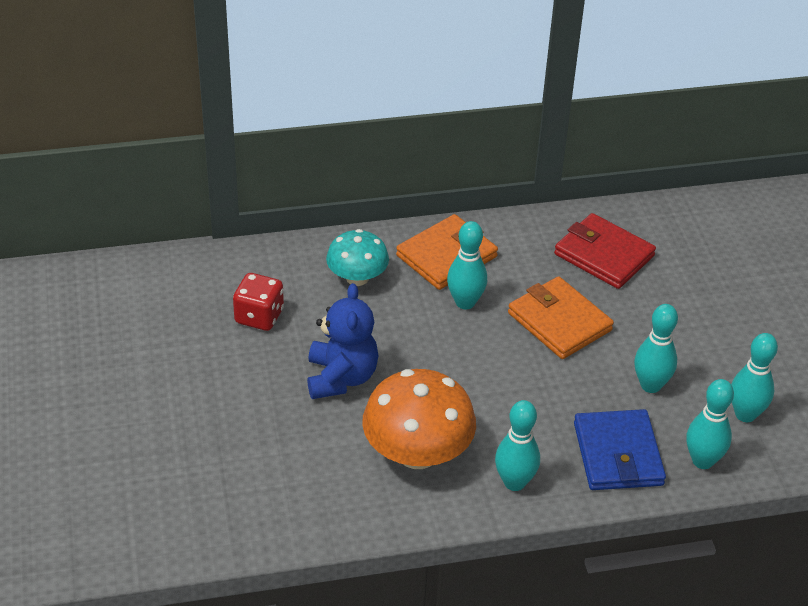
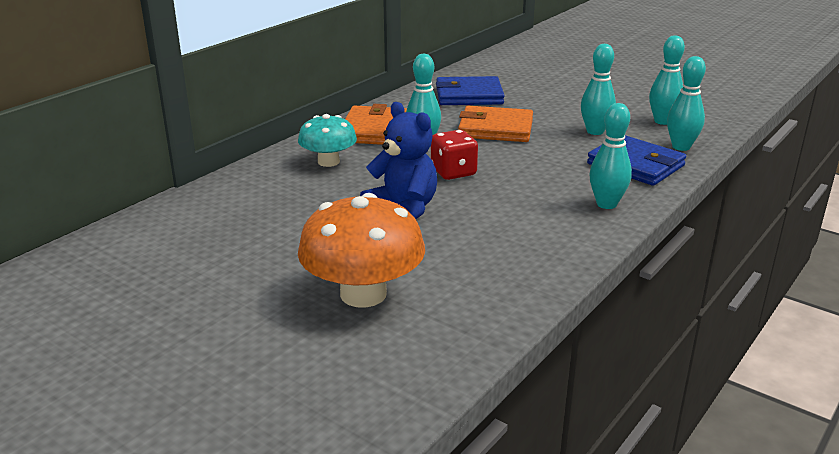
camera: 40 degrees left, 15 degrees down
red dice [233,273,284,331] -> red dice moved to [431,130,478,180]
orange mushroom [362,369,476,469] -> orange mushroom moved to [298,193,425,308]
red wallet [554,213,656,289] -> blue wallet [436,76,505,105]

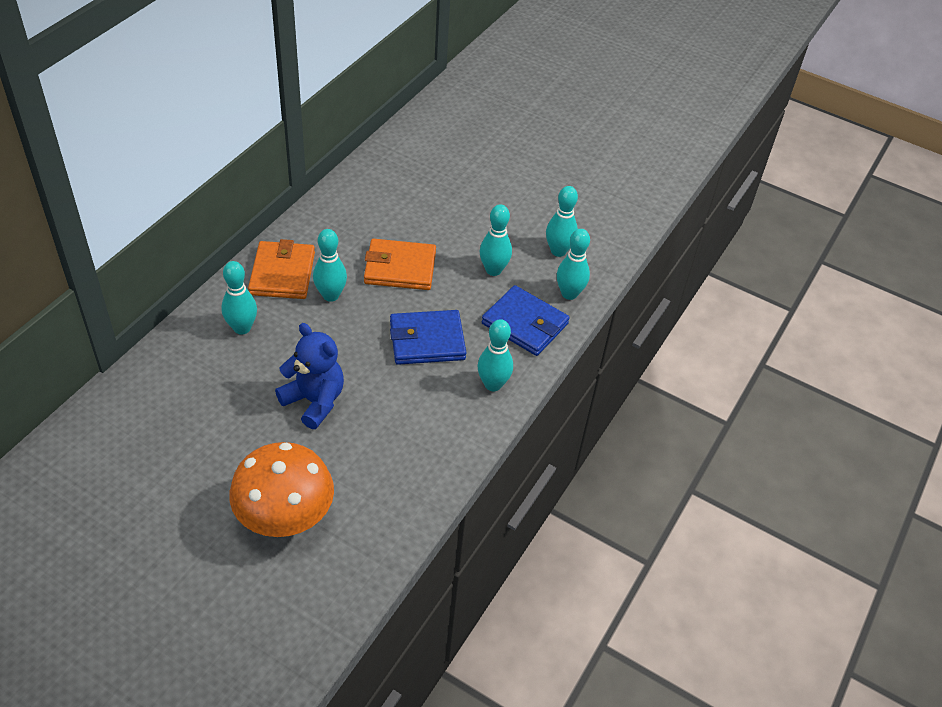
camera: 10 degrees left, 20 degrees up
turquoise mushroom [298,114,357,167] -> turquoise bowling pin [221,261,257,335]
red dice [431,130,478,180] -> none
blue wallet [436,76,505,105] -> blue wallet moved to [390,310,467,365]

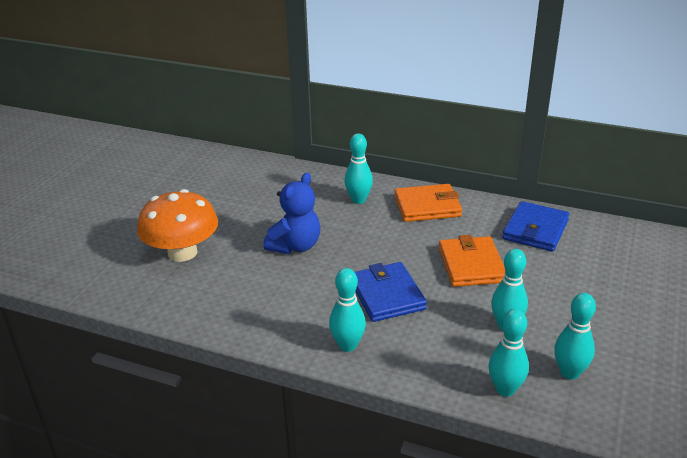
camera: 85 degrees right, 15 degrees down
turquoise bowling pin [313,229,347,302] -> none
blue wallet [481,285,570,356] -> blue wallet moved to [503,201,569,251]

